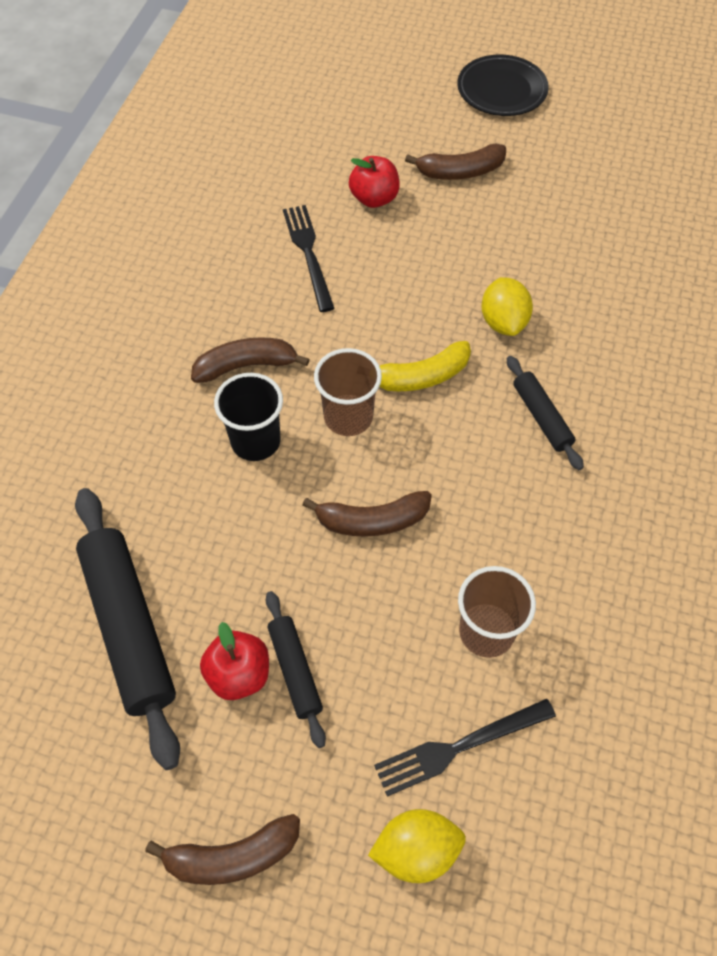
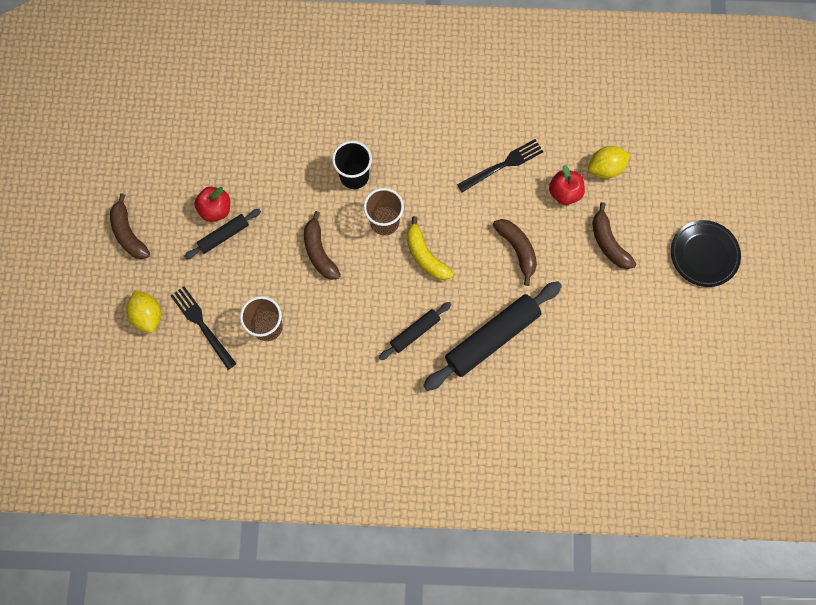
camera: 75 degrees right, 15 degrees up
black rolling pin [75,488,180,770] -> black rolling pin moved to [423,281,562,391]
brown banana [191,337,310,383] -> brown banana moved to [493,219,537,286]
yellow lemon [481,277,533,336] -> yellow lemon moved to [588,146,630,179]

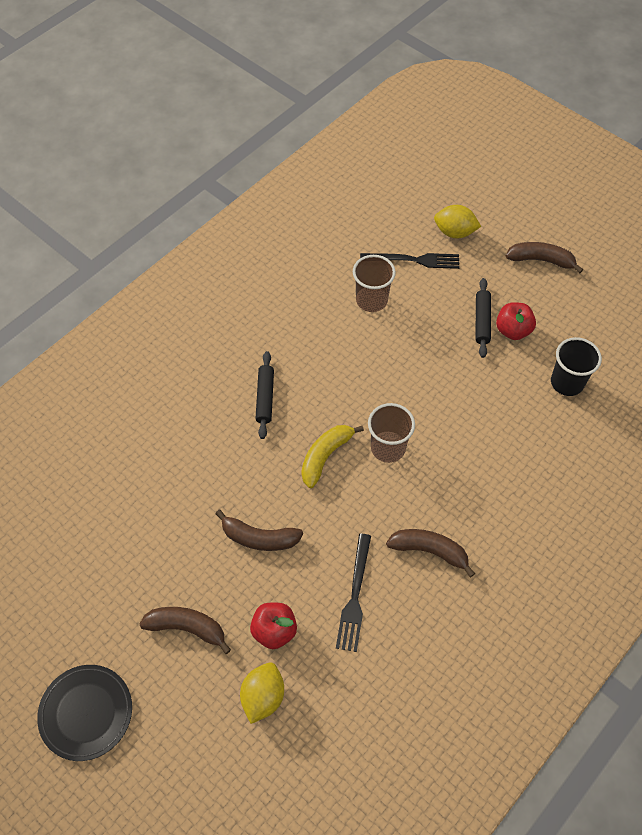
camera: 130 degrees right, 15 degrees down
brown banana [304,211,341,280] -> brown banana moved to [386,529,475,577]
black cup [332,141,372,189] -> black cup moved to [551,337,602,396]
yellow banana [407,216,453,280] -> yellow banana turned 60 degrees counterclockwise [301,425,364,488]
black rolling pin [423,281,562,391] -> none

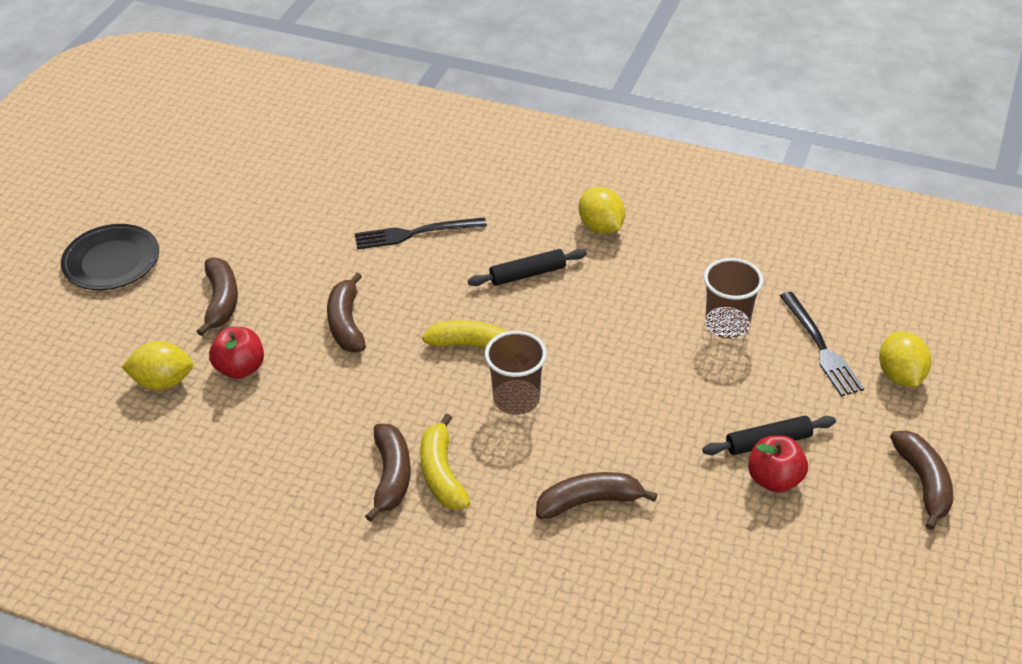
camera: 70 degrees right, 15 degrees down
black fork [336,534,371,652] -> black fork moved to [355,217,487,250]
black cup [551,337,602,396] -> none
none -> yellow banana [420,413,470,510]
none -> brown banana [536,472,657,519]
none -> yellow lemon [579,187,625,234]

